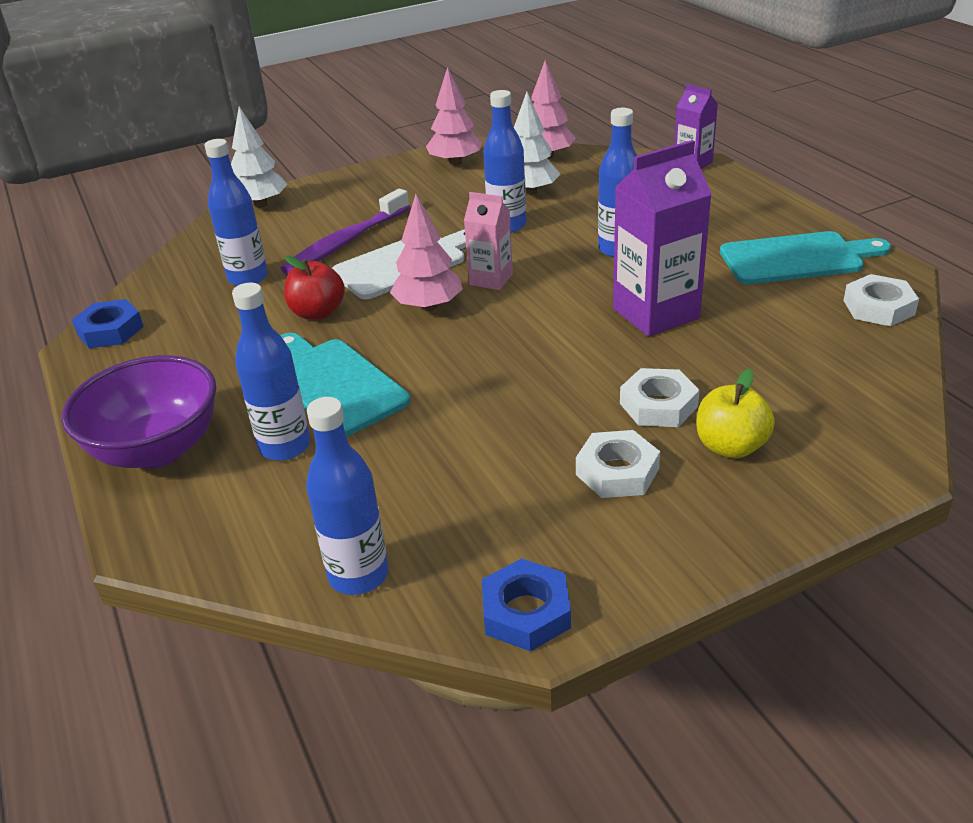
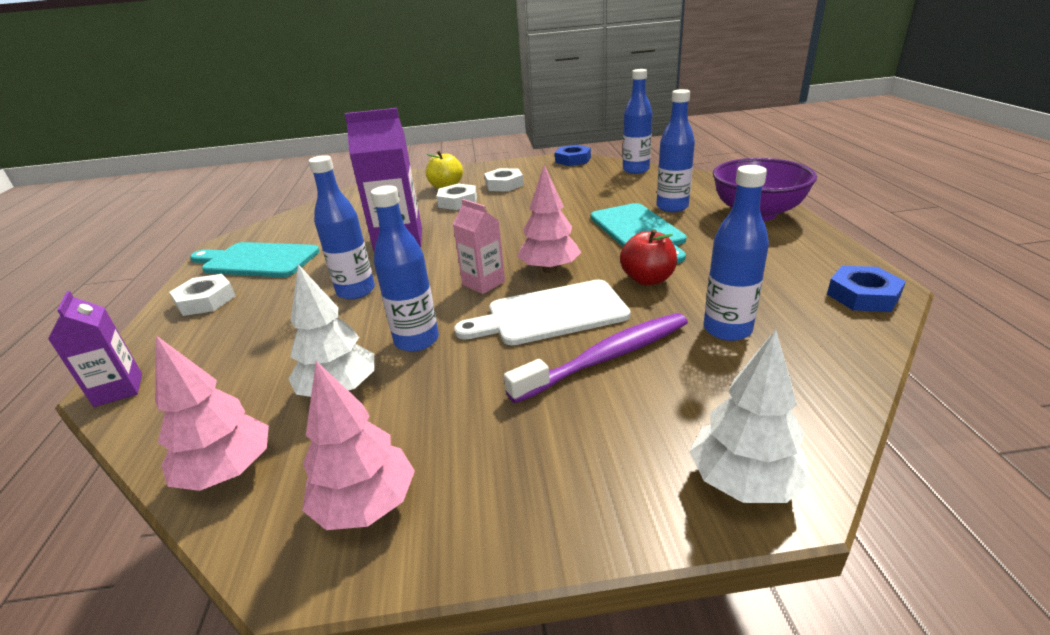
camera: 160 degrees left, 5 degrees down
white nut [843,274,919,326] -> white nut moved to [170,274,236,316]

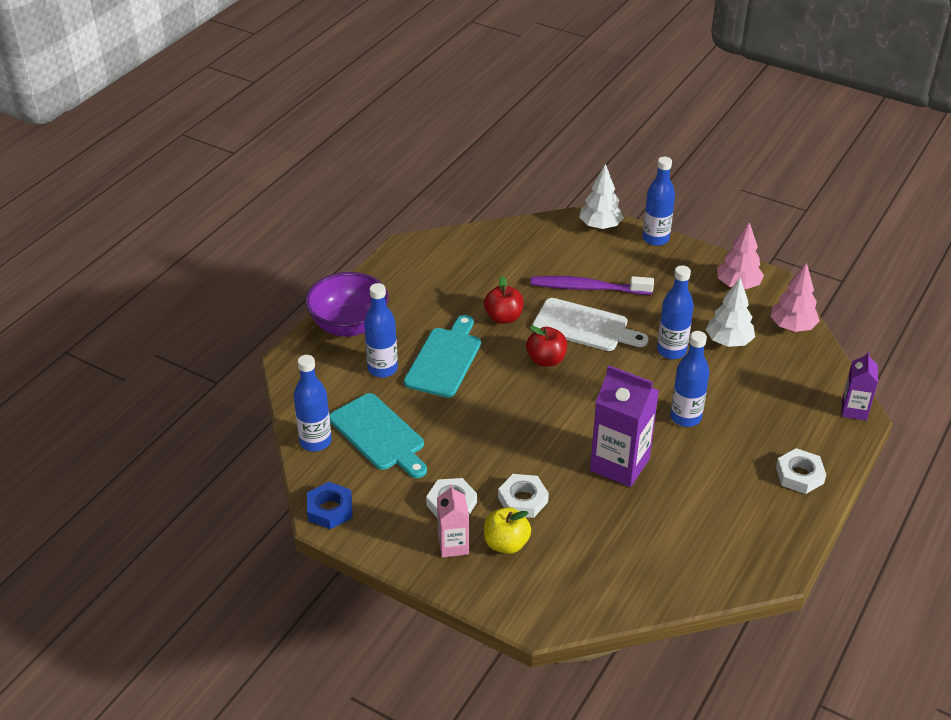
camera: 145 degrees left, 10 degrees up
turquoise cutting board [190,242,320,277] -> turquoise cutting board moved to [329,393,427,478]
pink carton [453,199,505,294] -> pink carton moved to [437,484,469,558]
pink tree [517,165,581,273] -> red apple [526,326,567,367]
blue bottle [703,165,769,341] -> blue bottle moved to [643,157,675,246]
blue nut [827,266,906,312] -> none

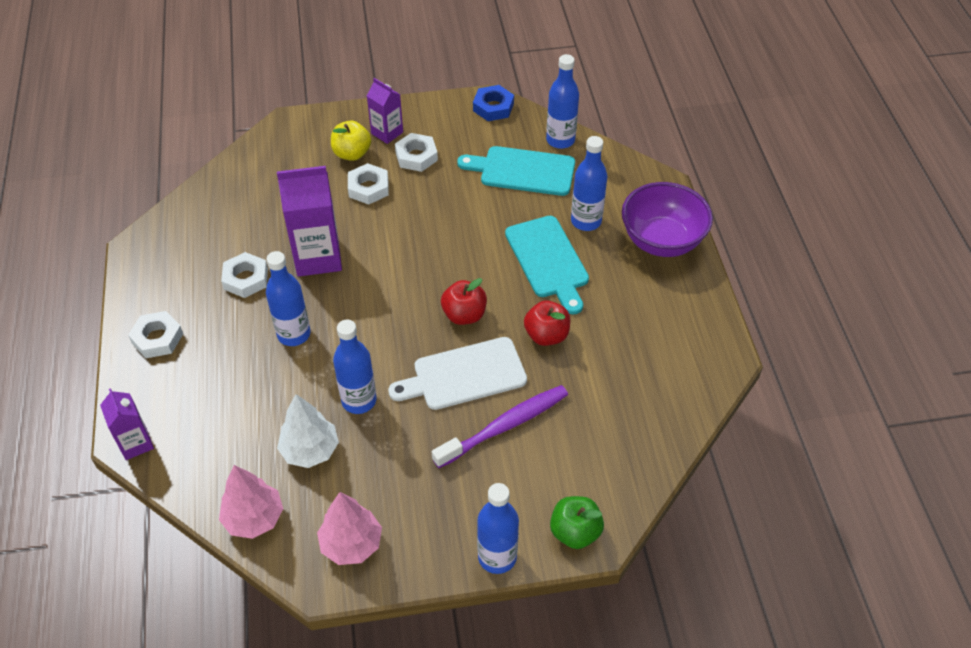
camera: 140 degrees right, 10 degrees up
pink carton [437,484,469,558] -> purple carton [367,78,403,144]
white tree [579,164,624,230] -> green apple [550,496,604,549]
none -> white nut [221,252,268,298]

